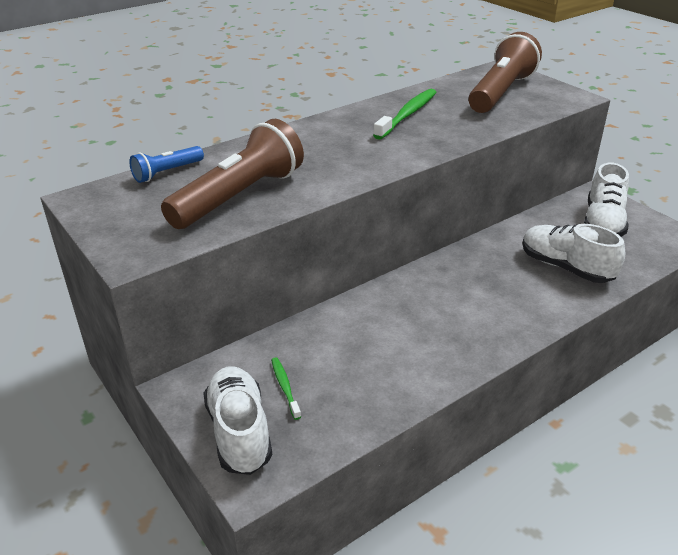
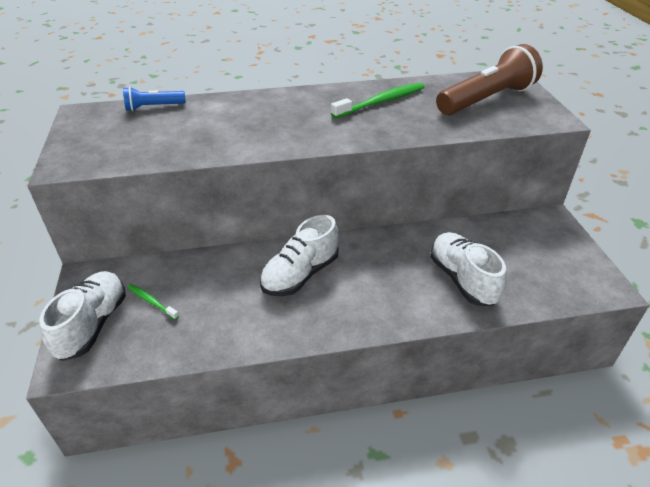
camera: 25 degrees right, 5 degrees up
brown flashlight [161,119,304,229] -> none
green toothbrush [271,357,301,420] -> green toothbrush turned 60 degrees counterclockwise [128,284,179,320]
white shoe [584,163,629,237] -> white shoe moved to [260,215,339,296]

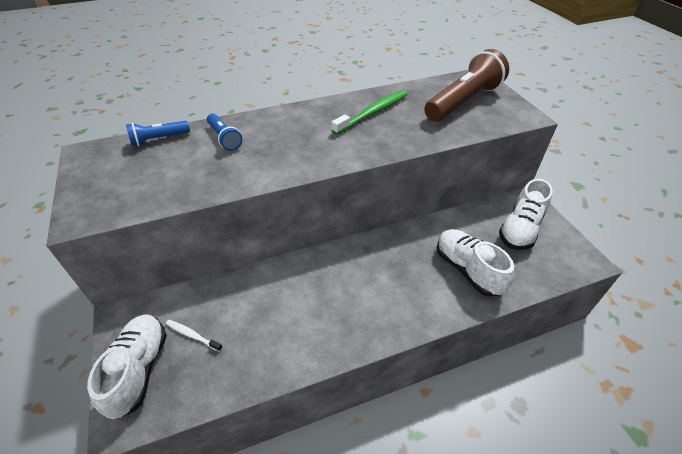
camera: 10 degrees left, 5 degrees up
green toothbrush [128,284,179,320] -> white toothbrush [166,320,223,352]
white shoe [260,215,339,296] -> white shoe moved to [499,179,553,250]
none -> blue flashlight [207,113,242,151]

